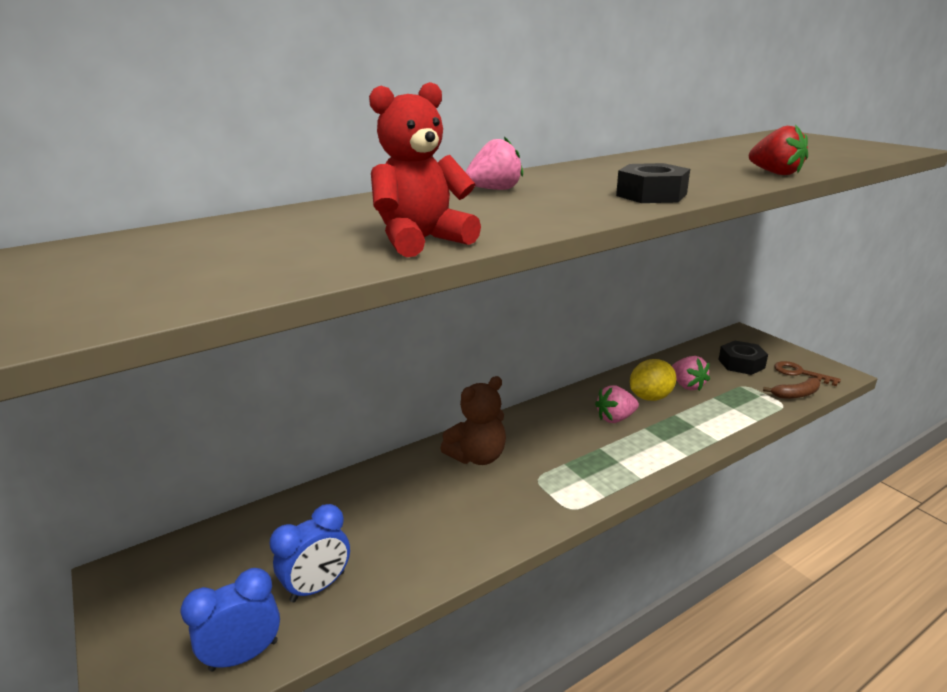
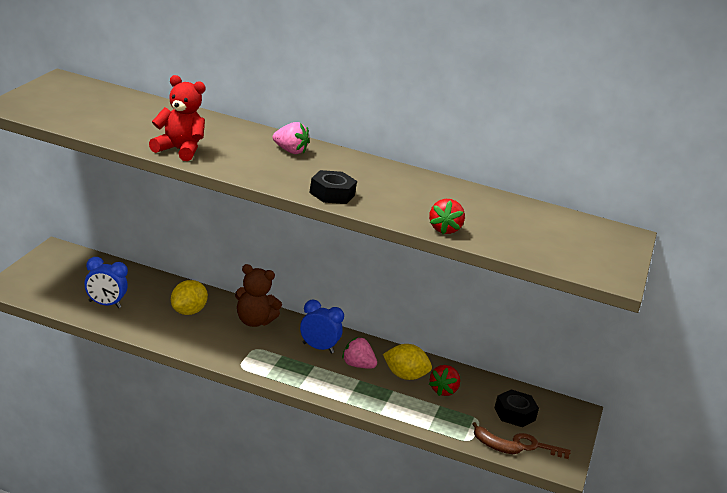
camera: 45 degrees right, 0 degrees up
blue clock [181,568,280,671] -> blue clock moved to [300,300,344,353]
pink strawberry [672,356,710,391] -> red strawberry [429,365,460,396]
brown key [774,361,841,386] -> brown key turned 75 degrees counterclockwise [513,433,571,459]
none -> yellow lemon [171,280,208,315]

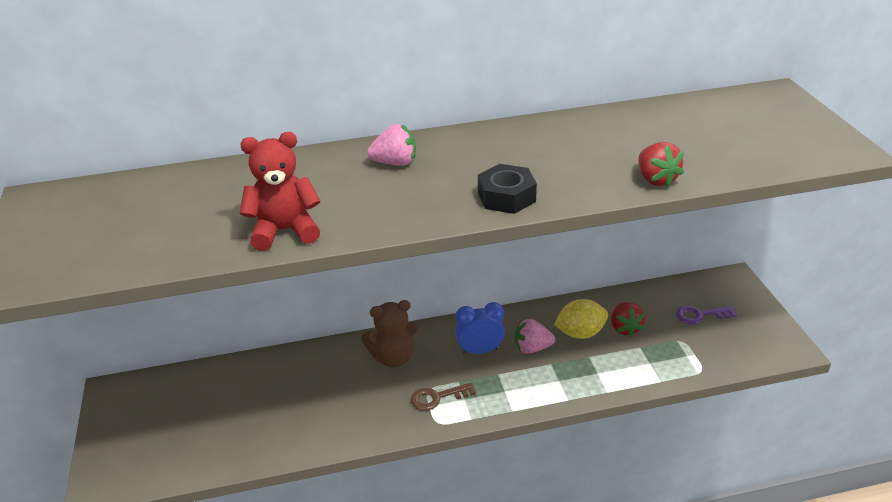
camera: 25 degrees left, 10 degrees up
blue clock [85,257,128,308] -> none
yellow lemon [171,280,208,315] -> none
brown banana [472,422,523,454] -> none
black nut [495,389,539,427] -> purple key [676,306,737,324]
brown key [513,433,571,459] -> brown key moved to [411,382,476,411]

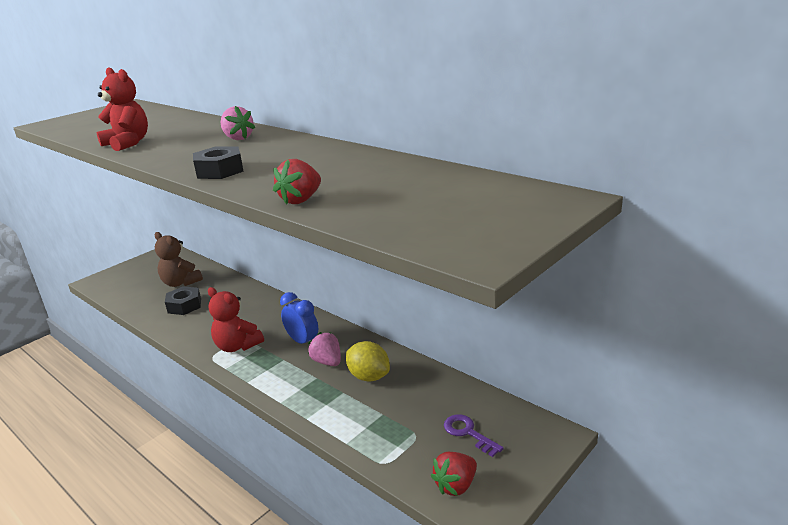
camera: 55 degrees right, 10 degrees down
brown teddy bear [361,300,418,368] -> brown teddy bear moved to [155,232,203,287]
brown key [411,382,476,411] -> red teddy bear [208,287,264,352]
red strawberry [611,302,646,337] -> red strawberry moved to [431,452,477,496]
none -> black nut [165,286,201,315]

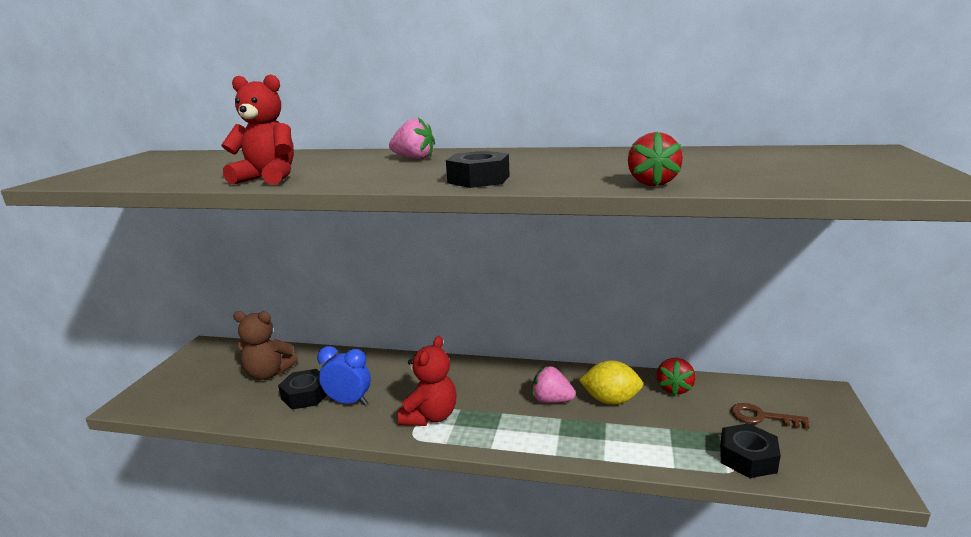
camera: 30 degrees left, 5 degrees down
red teddy bear [208,287,264,352] -> red teddy bear turned 75 degrees counterclockwise [398,336,456,426]
blue clock [280,292,318,345] -> blue clock moved to [317,346,371,405]
red strawberry [431,452,477,496] -> red strawberry moved to [657,358,695,396]
purple key [444,414,504,457] -> brown key [731,403,810,429]
none -> black nut [720,423,781,478]

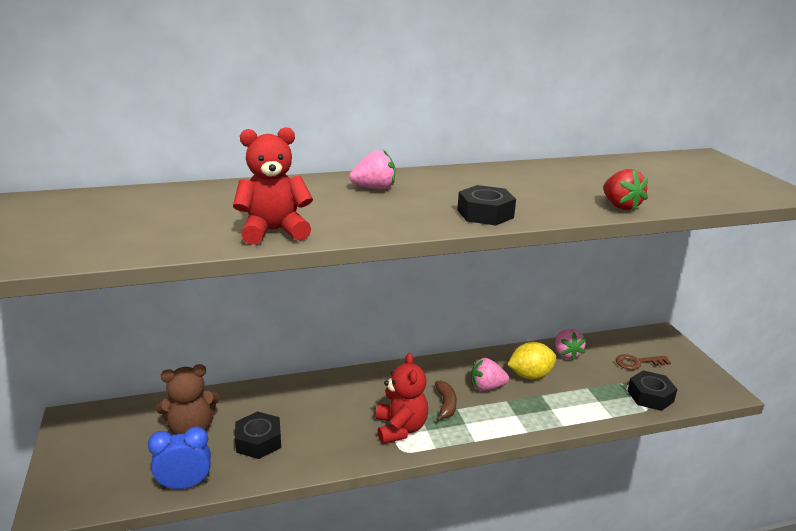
camera: 30 degrees left, 5 degrees up
blue clock [317,346,371,405] -> blue clock moved to [148,426,211,489]
red strawberry [657,358,695,396] -> pink strawberry [555,329,586,361]
none -> brown banana [435,380,457,422]

